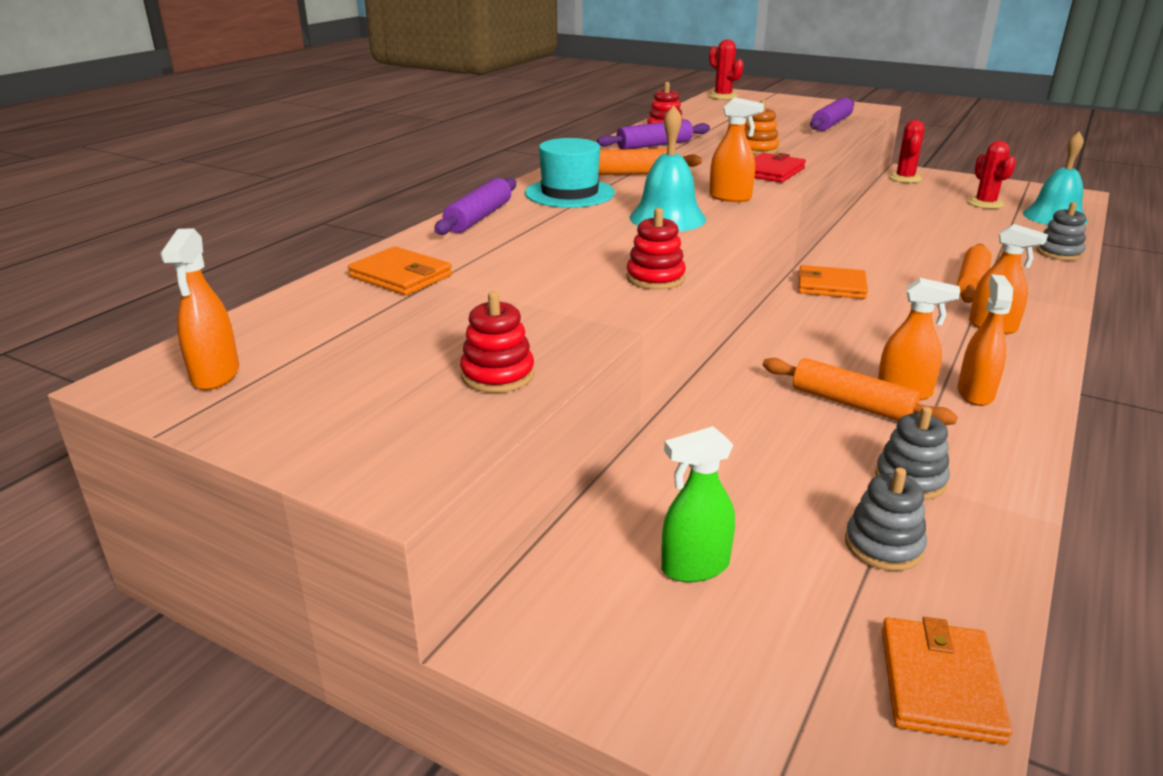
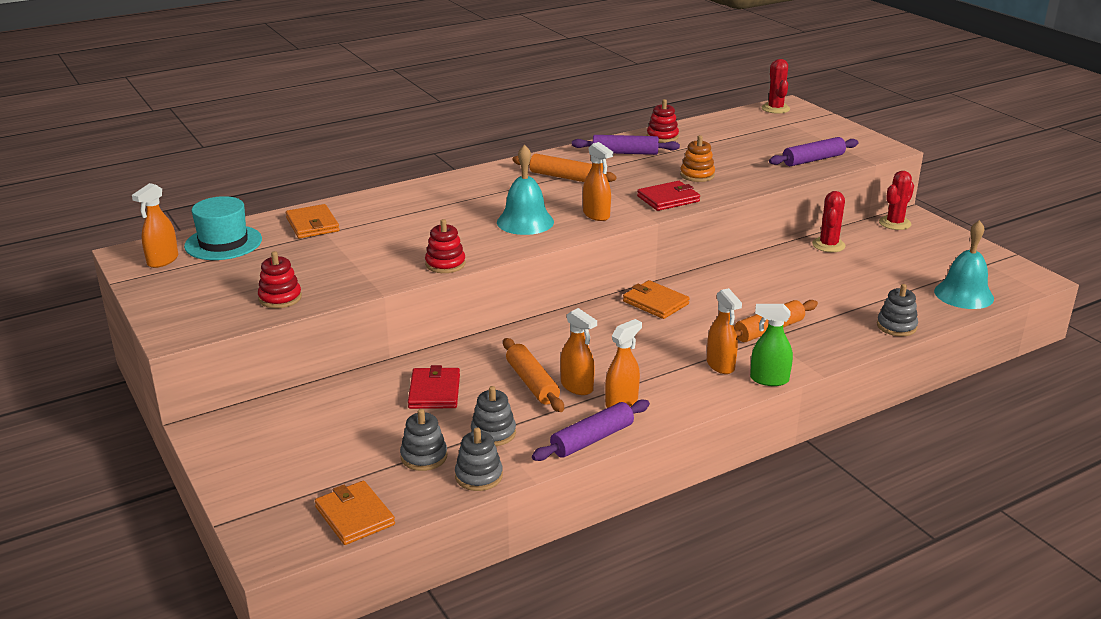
camera: 30 degrees right, 0 degrees up
purple rolling pin [434,178,516,235] -> purple rolling pin moved to [532,399,650,461]
turquoise hat [525,138,615,208] -> turquoise hat moved to [184,196,262,260]
green spray bottle [661,426,735,582] -> green spray bottle moved to [750,304,793,386]
orange wallet [882,617,1013,745] -> orange wallet turned 75 degrees counterclockwise [315,480,395,545]
red cactus [967,141,1016,209] -> red cactus moved to [812,191,846,252]
none -> red wallet [408,365,460,409]
none -> grey stacking toy [455,428,503,491]

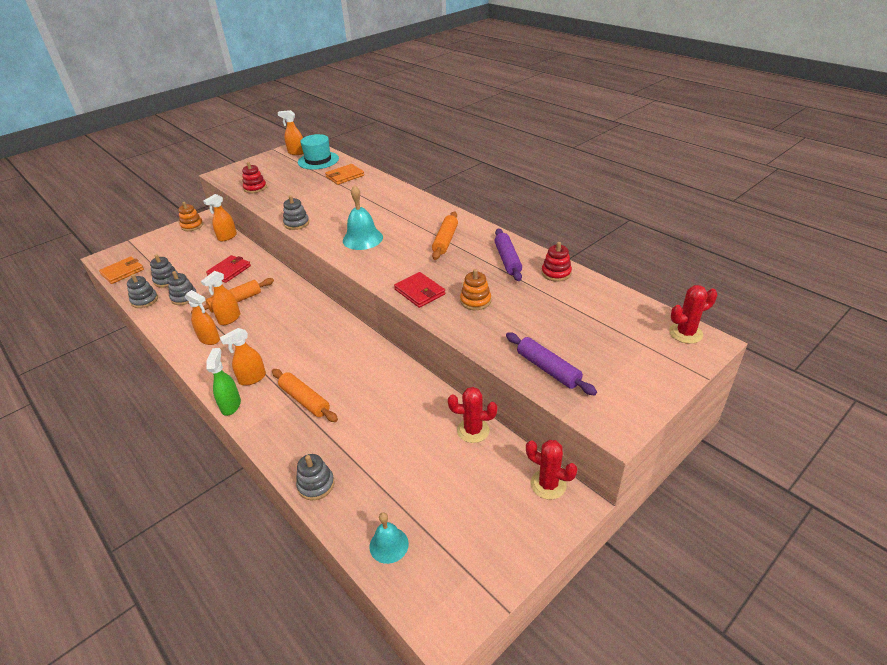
camera: 80 degrees right, 10 degrees up
red wallet [408,365,460,409] -> red wallet turned 45 degrees counterclockwise [206,255,251,283]
red stacking toy [425,219,466,273] -> grey stacking toy [283,195,309,230]
purple rolling pin [532,399,650,461] -> none
orange spray bottle [583,142,613,221] -> orange spray bottle moved to [203,194,237,241]
orange wallet [623,280,690,319] -> none
turquoise bell [934,220,994,309] -> turquoise bell [369,512,409,564], size x0.63
none -> orange stacking toy [178,202,203,231]

